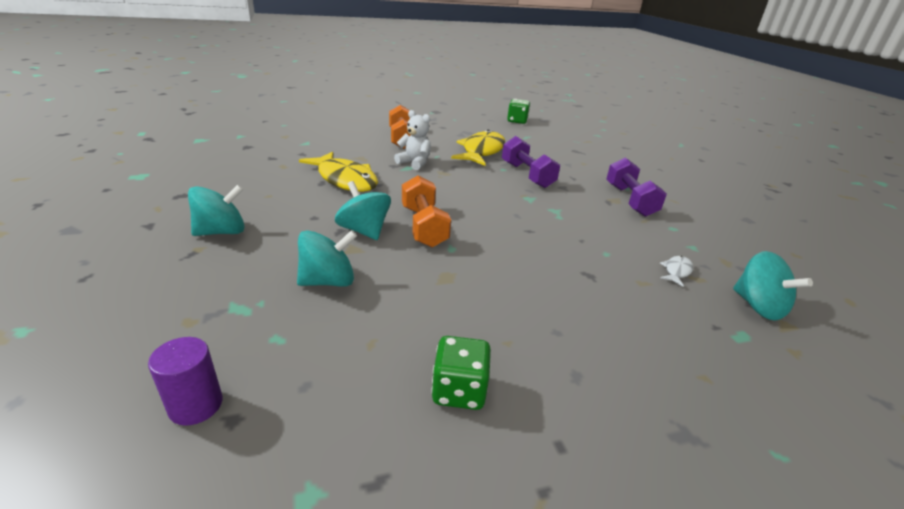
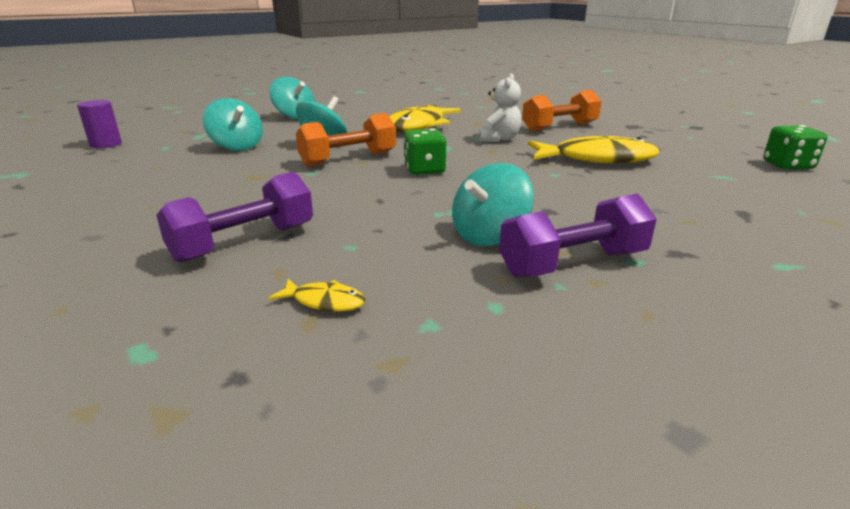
camera: 75 degrees right, 5 degrees down
green dice [431,336,491,410] -> green dice moved to [403,128,446,175]
purple dumbbell [502,136,560,188] -> purple dumbbell moved to [156,172,313,263]
white fish [660,256,693,287] -> yellow fish [268,279,365,311]
turquoise spinning top [733,251,813,321] -> turquoise spinning top moved to [452,163,534,246]

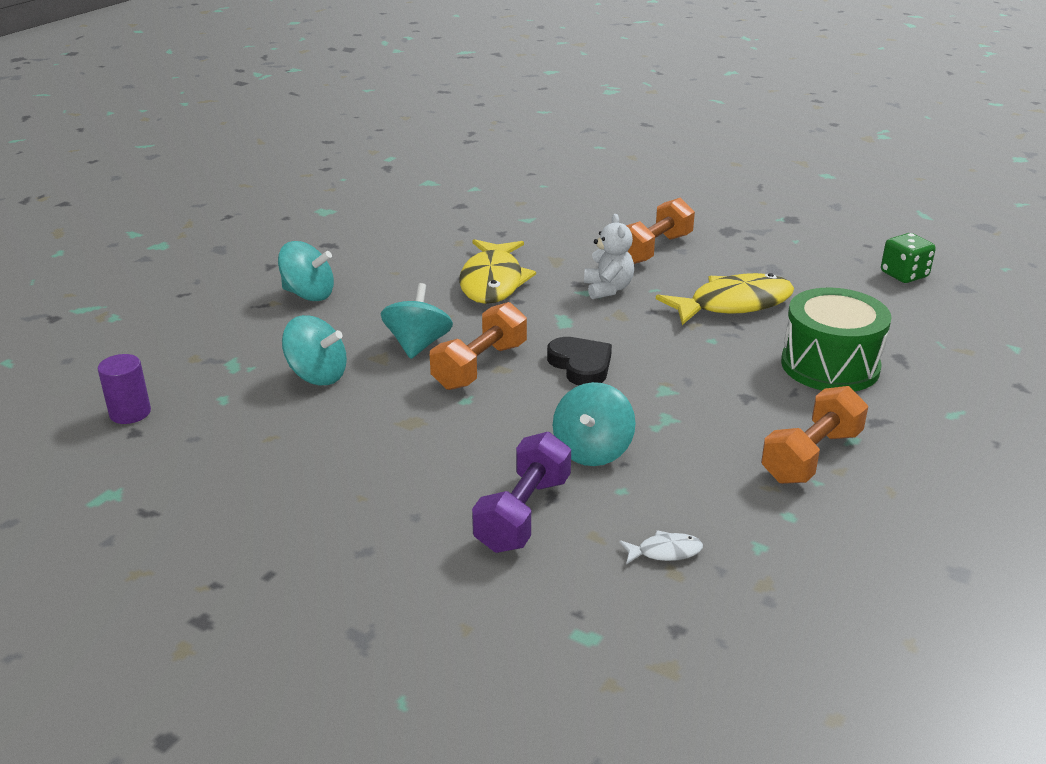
camera: 25 degrees left, 5 degrees up
yellow fish [268,279,365,311] -> white fish [619,530,703,564]
green dice [403,128,446,175] -> black heart [547,337,612,385]
turquoise spinning top [452,163,534,246] -> turquoise spinning top moved to [553,382,635,466]
purple dumbbell [499,194,657,277] -> orange dumbbell [761,386,868,484]
none -> green drum [781,288,891,391]

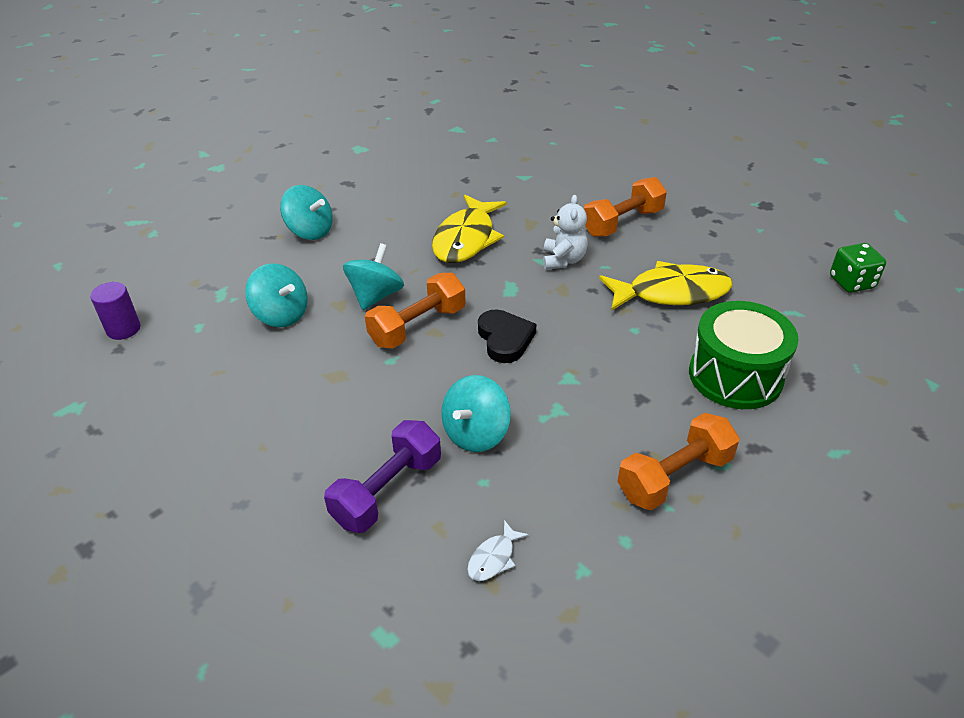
camera: 15 degrees right, 10 degrees up
white fish [619,530,703,564] -> white fish turned 120 degrees clockwise [467,520,529,581]

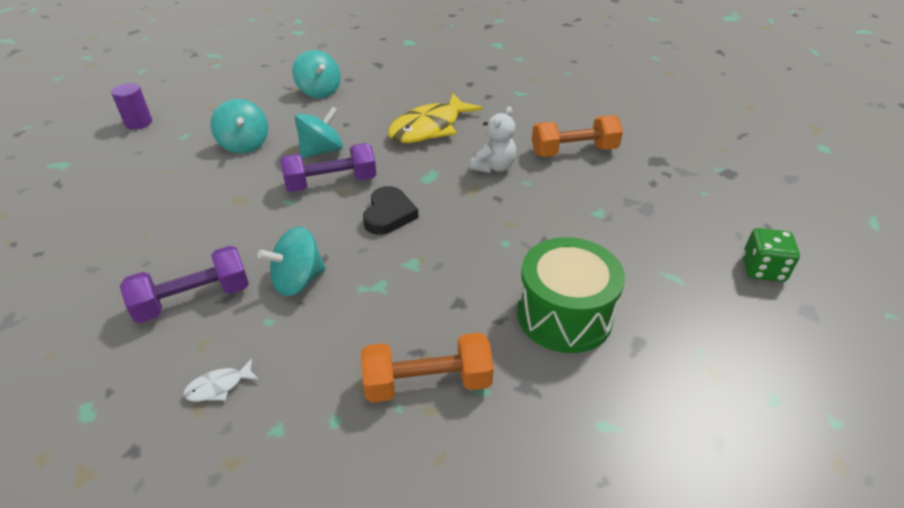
camera: 25 degrees right, 0 degrees up
orange dumbbell [365,273,466,349] -> purple dumbbell [280,143,376,192]
yellow fish [599,261,733,311] -> none

